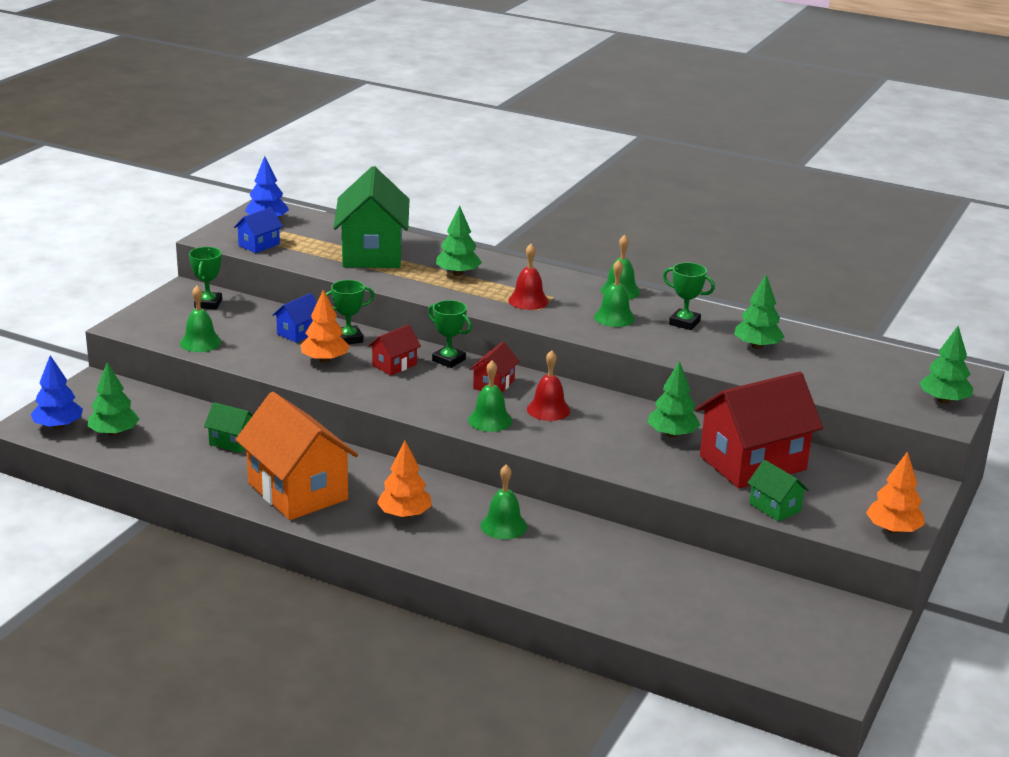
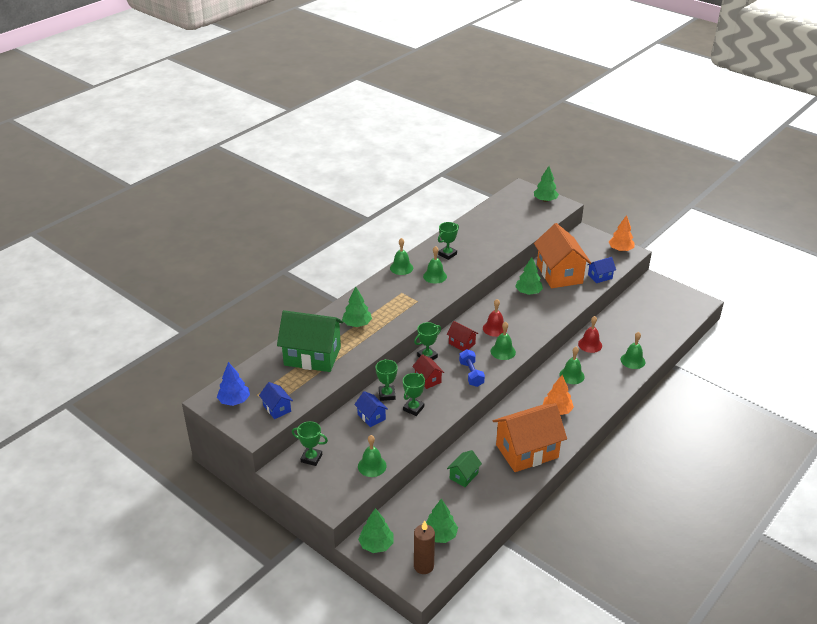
camera: 75 degrees left, 10 degrees up
blue tree [31,355,83,429] -> brown candle [414,520,435,574]
orange tree [300,290,349,363] -> green trophy [403,373,425,416]
red bell [508,244,549,310] -> red bell moved to [578,316,602,353]
red house [695,372,823,489] -> orange house [534,223,591,288]
green tree [734,275,784,349] -> green tree moved to [358,508,394,553]
green house [747,460,809,522] -> blue house [587,257,616,283]
none -> blue dumbbell [459,349,485,387]
none -> green bell [621,332,645,369]

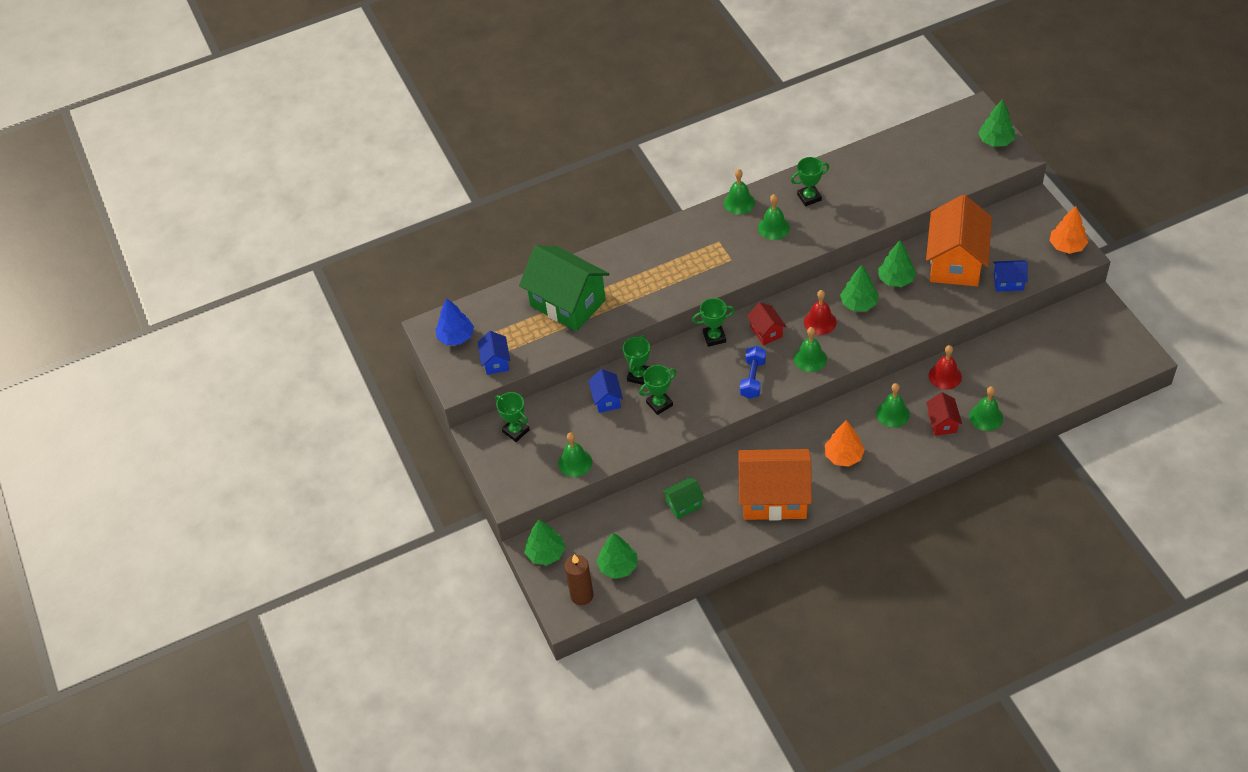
camera: 30 degrees right, 15 degrees up
green tree [342,287,372,327] -> green tree moved to [840,265,879,311]
red house [412,354,444,389] -> red house moved to [926,392,962,436]

